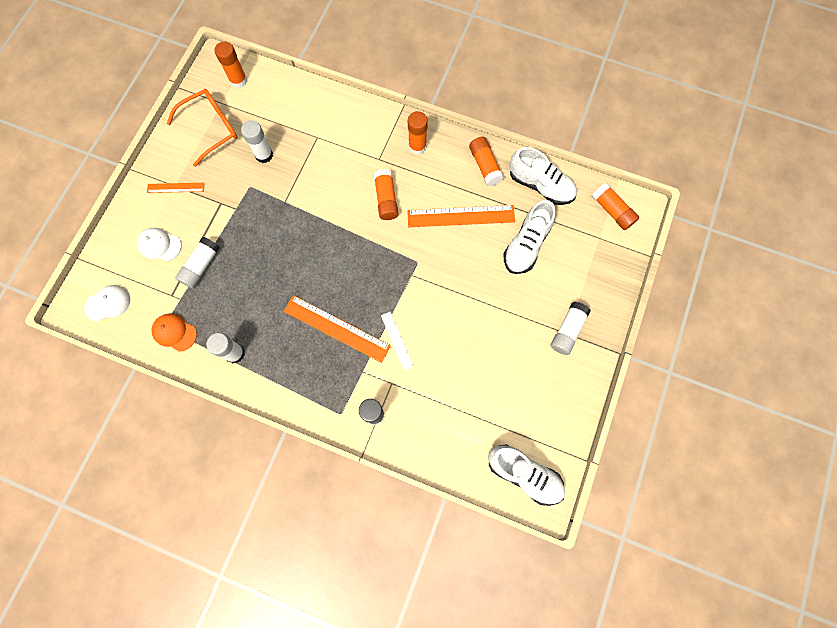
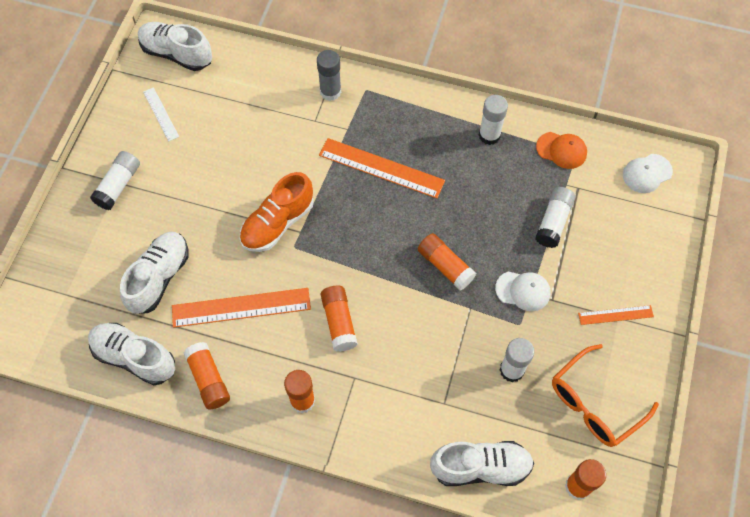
camera: 175 degrees right, 10 degrees down
white cap [137,228,181,261] -> white cap moved to [495,271,550,311]
white ruler [381,312,414,370] -> white ruler moved to [143,87,179,141]
orange glue stick [592,183,639,230] -> orange glue stick moved to [418,233,476,291]
none -> orange shoe [240,172,314,252]
none -> white shoe [430,441,534,486]

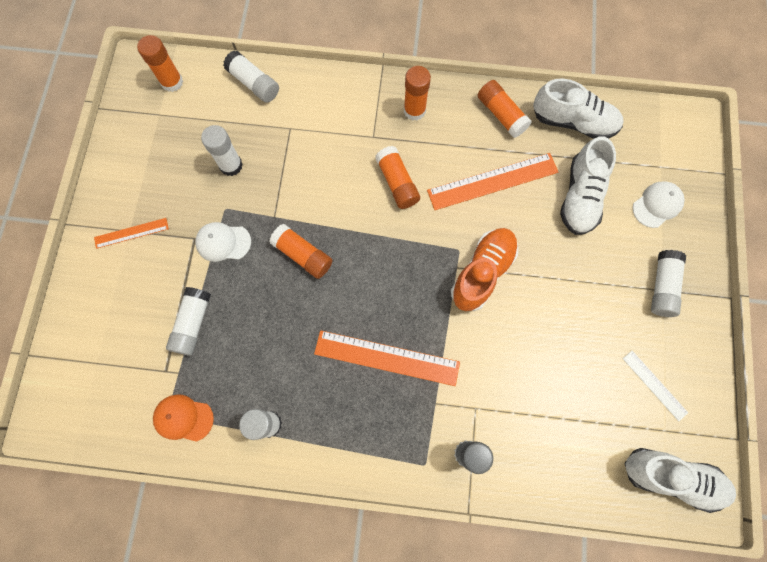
camera: 170 degrees right, 10 degrees up
white shoe [430,441,534,486] -> white glue stick [223,50,279,103]
orange glasses [552,344,659,447] -> none
white cap [623,154,673,193] -> white cap moved to [633,182,685,228]

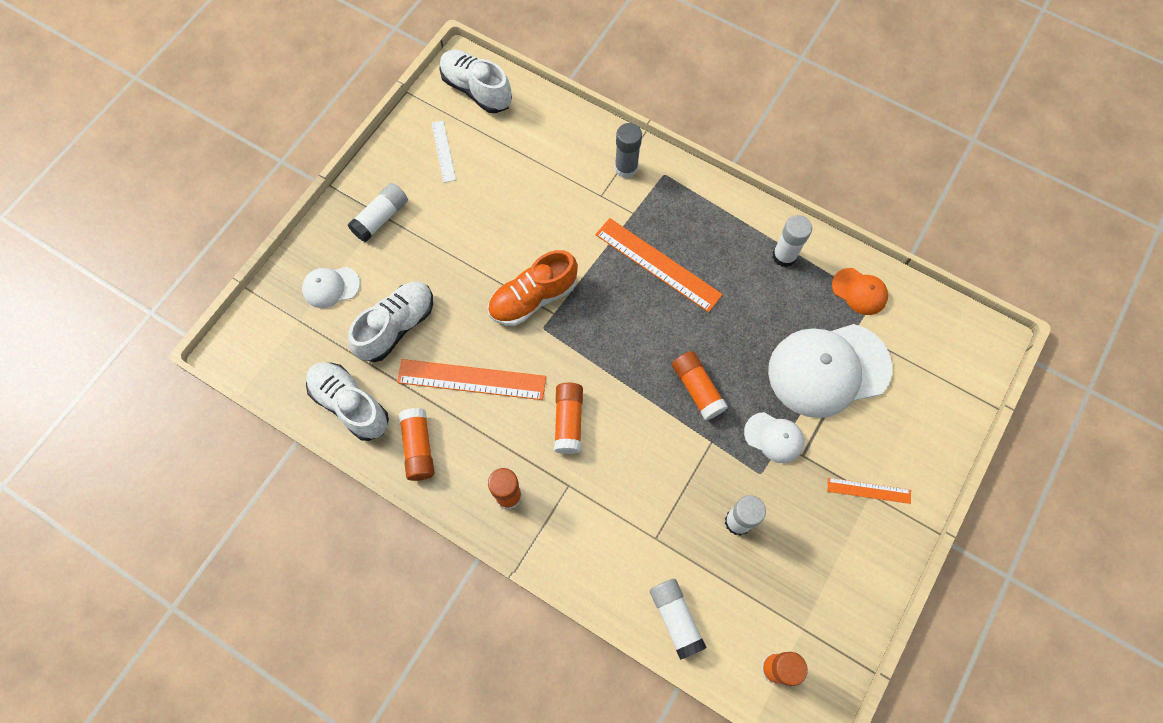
camera: 155 degrees left, 5 degrees down
white glue stick [166,287,211,356] -> white cap [768,324,892,418]

